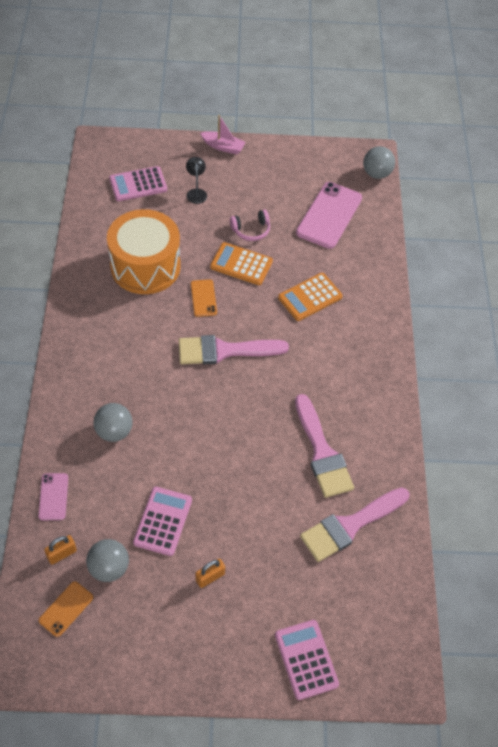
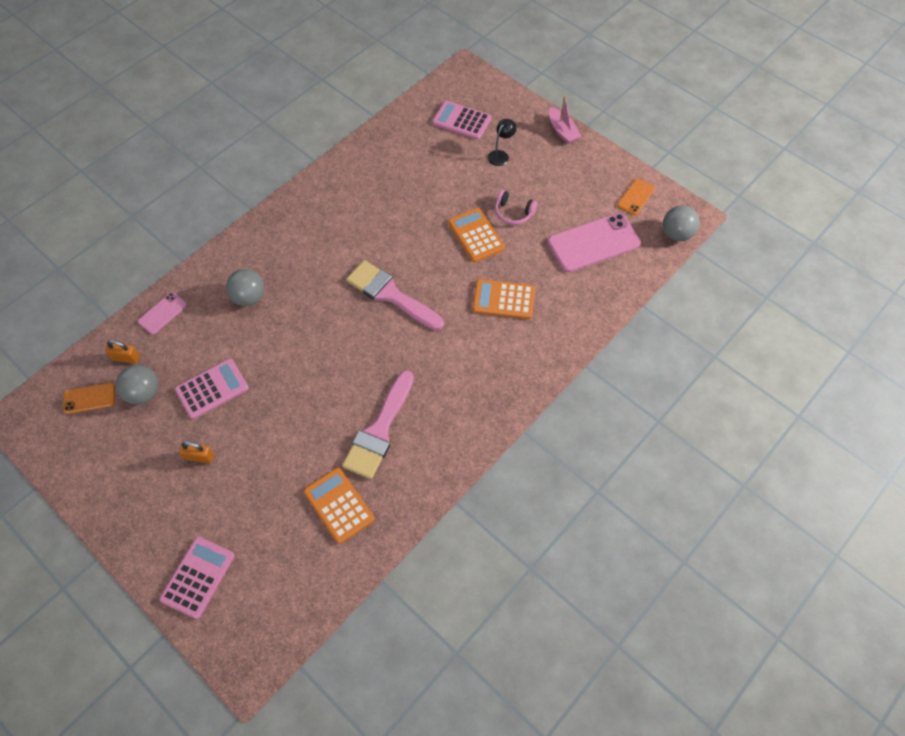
camera: 45 degrees right, 5 degrees up
orange drum [107,209,181,294] -> none
orange phone [191,279,217,317] -> orange phone moved to [617,179,655,215]
pink brush [300,487,409,562] -> orange calculator [304,468,374,544]

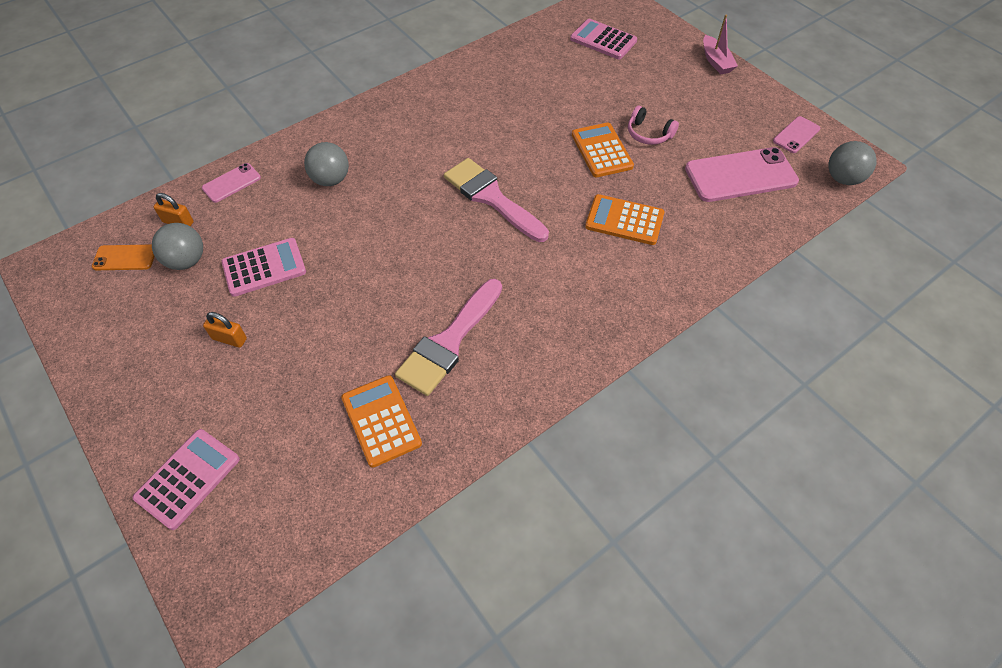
camera: 10 degrees right, 5 degrees down
black lamp [488,119,517,166] -> none
orange phone [617,179,655,215] -> pink phone [773,116,821,153]

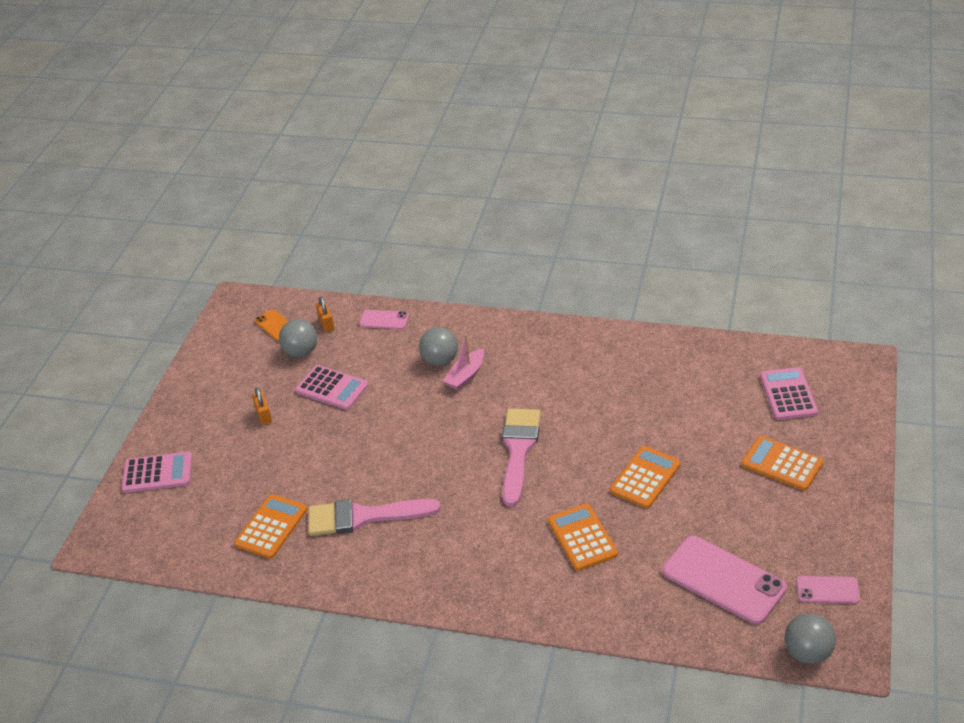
camera: 55 degrees right, 15 degrees down
pink headphones [628,106,679,145] -> none
pink boat [703,15,738,74] -> pink boat moved to [443,334,484,390]
none -> orange calculator [741,436,823,491]

